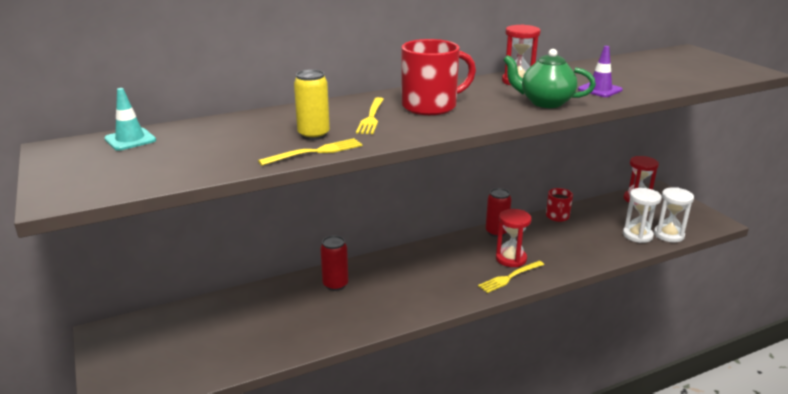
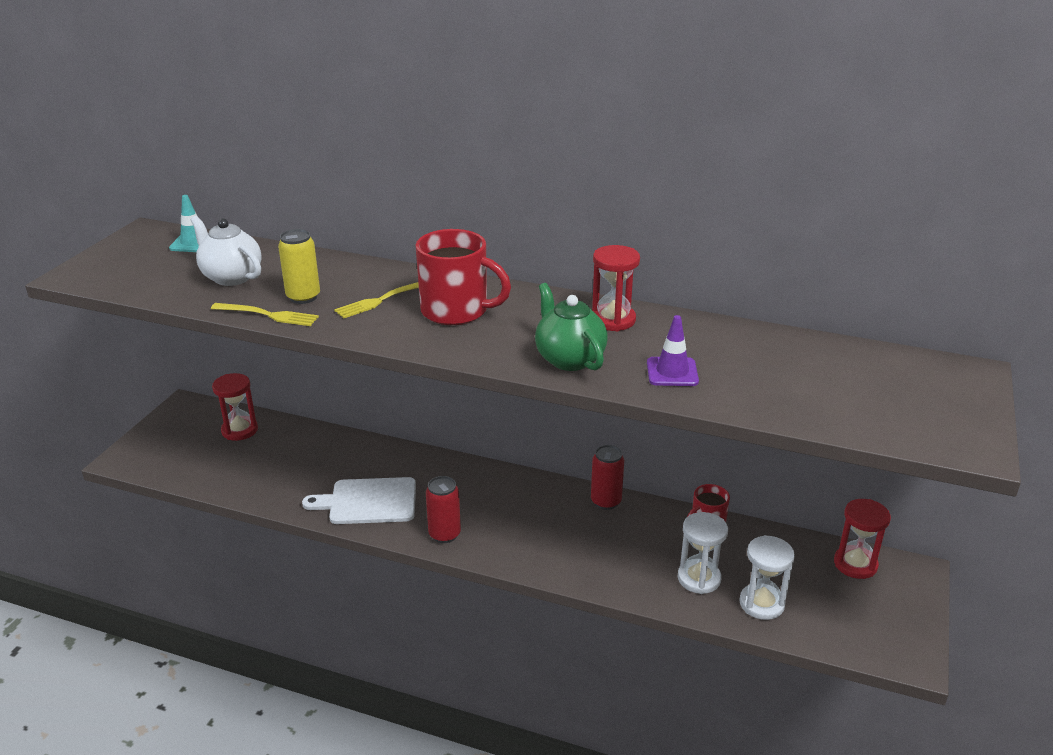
camera: 45 degrees right, 5 degrees up
red can [320,235,348,291] -> red can moved to [426,476,461,543]
yellow fork [478,261,544,293] -> none
red hourglass [496,209,531,267] -> red hourglass moved to [212,373,258,441]
white hourglass [654,187,694,242] -> white hourglass moved to [678,512,728,594]
none -> white teapot [191,216,262,286]
none -> white cutting board [302,477,416,524]

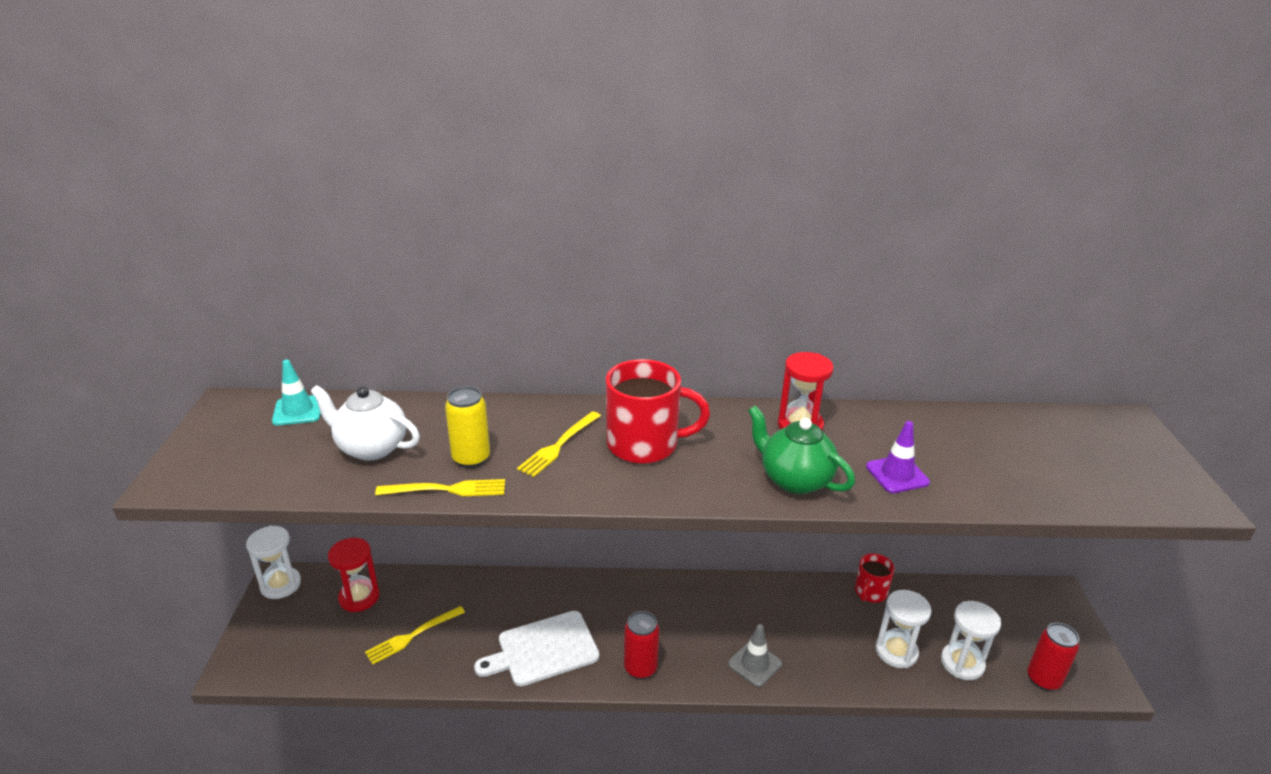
camera: 20 degrees left, 0 degrees up
red can [591,445,624,510] -> red can moved to [1027,623,1079,691]
red hourglass [834,499,891,579] -> none
none -> white hourglass [246,526,301,599]
none -> yellow fork [365,606,465,665]
none -> grey traffic cone [728,624,782,687]

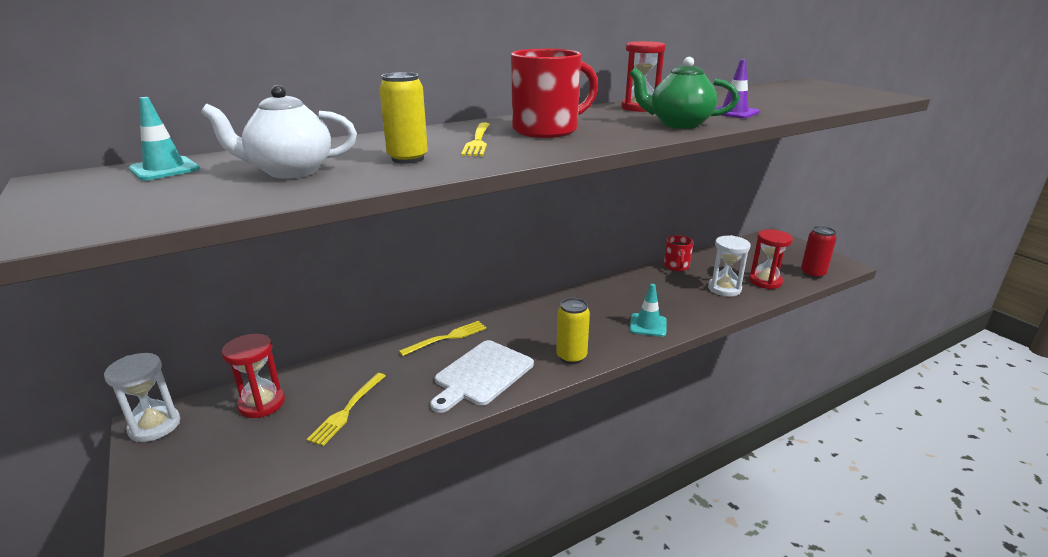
camera: 30 degrees left, 5 degrees down
yellow fork [375,479,505,496] -> yellow fork moved to [399,321,487,356]
red can [624,611,659,679] -> yellow can [556,298,590,364]
grey traffic cone [728,624,782,687] -> turquoise traffic cone [629,284,667,337]
white hourglass [941,601,1001,680] -> red hourglass [749,229,793,289]

